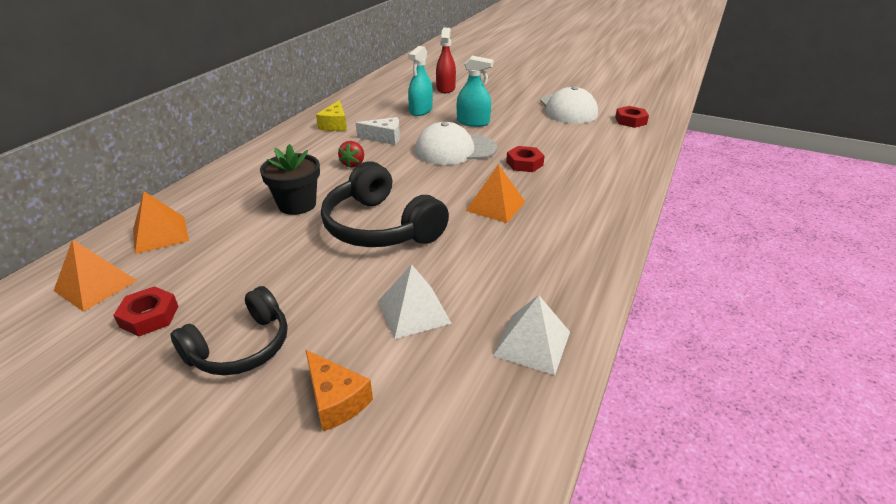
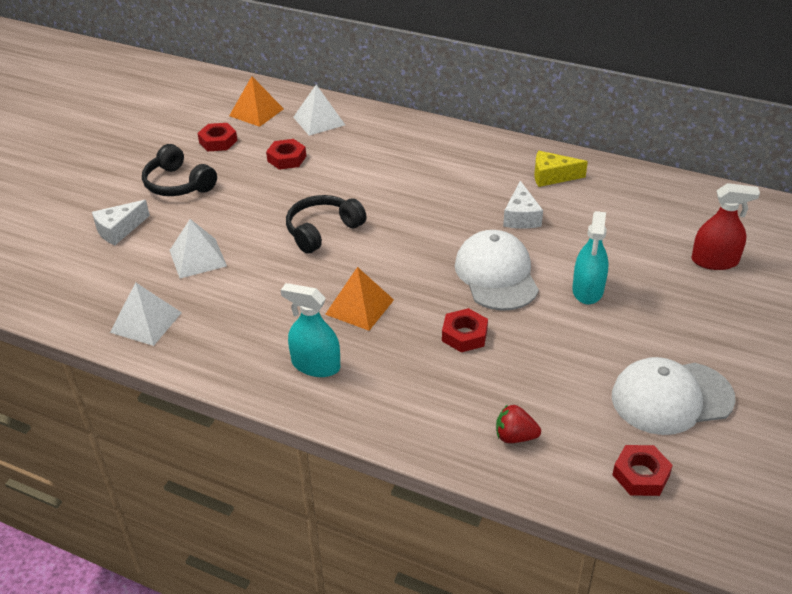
camera: 90 degrees right, 5 degrees up
orange pyramid [133,191,189,254] -> white pyramid [293,85,345,136]
black flower pot [260,144,320,215] -> none
orange cheese [306,350,373,431] -> white cheese [92,200,150,245]
black headphones [321,161,449,247] -> black headphones [286,195,367,254], size x0.66
red strawberry [338,141,364,168] -> red strawberry moved to [496,404,541,443]
turquoise spray bottle [408,46,433,116] -> turquoise spray bottle moved to [281,283,340,377]
none -> red nut [266,139,306,170]

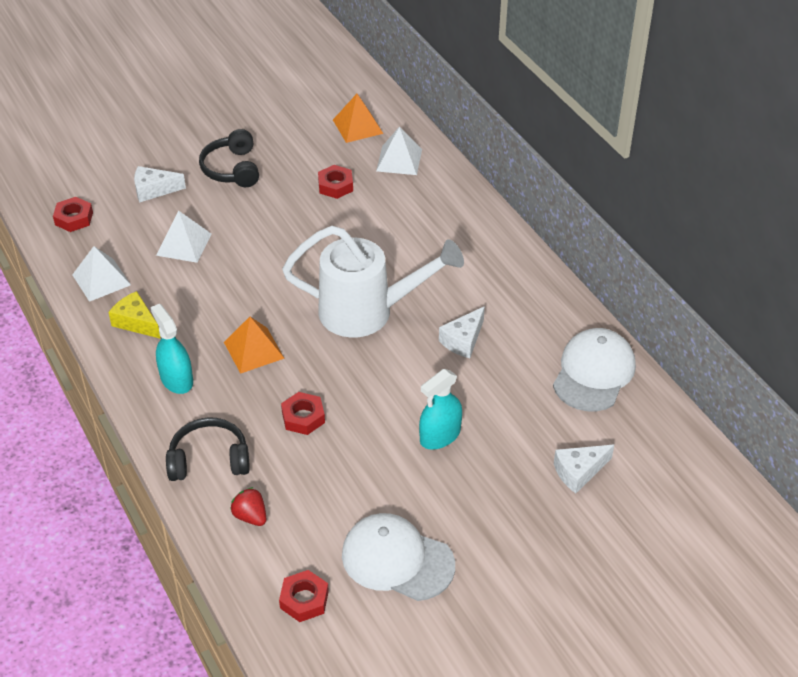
camera: 35 degrees right, 5 degrees up
red nut [197,123,238,151] -> red nut moved to [53,197,93,232]
black headphones [286,195,367,254] -> black headphones moved to [166,418,250,481]
white cap [455,230,539,311] -> white cap moved to [553,328,636,411]
yellow cheese [534,151,588,187] -> yellow cheese moved to [108,291,161,339]
red spray bottle [692,183,760,270] -> white cheese [554,445,614,493]
none -> white watering can [282,226,464,338]

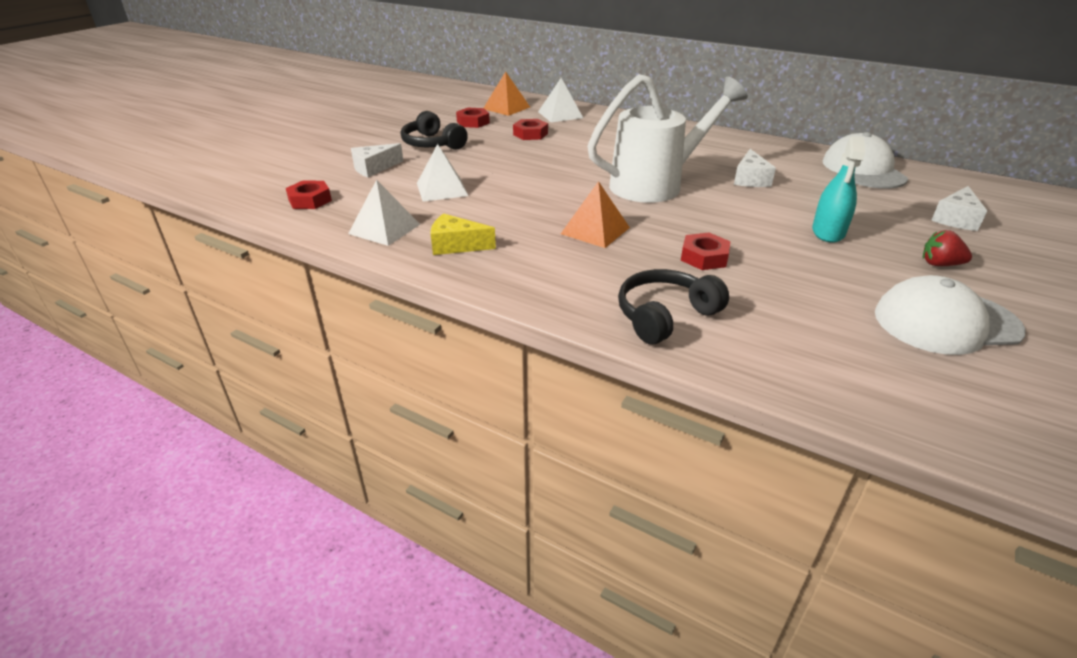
camera: 30 degrees left, 10 degrees down
turquoise spray bottle [151,304,193,394] -> none
red strawberry [230,487,267,526] -> red strawberry moved to [923,230,972,266]
red nut [279,570,329,622] -> red nut moved to [456,108,490,128]

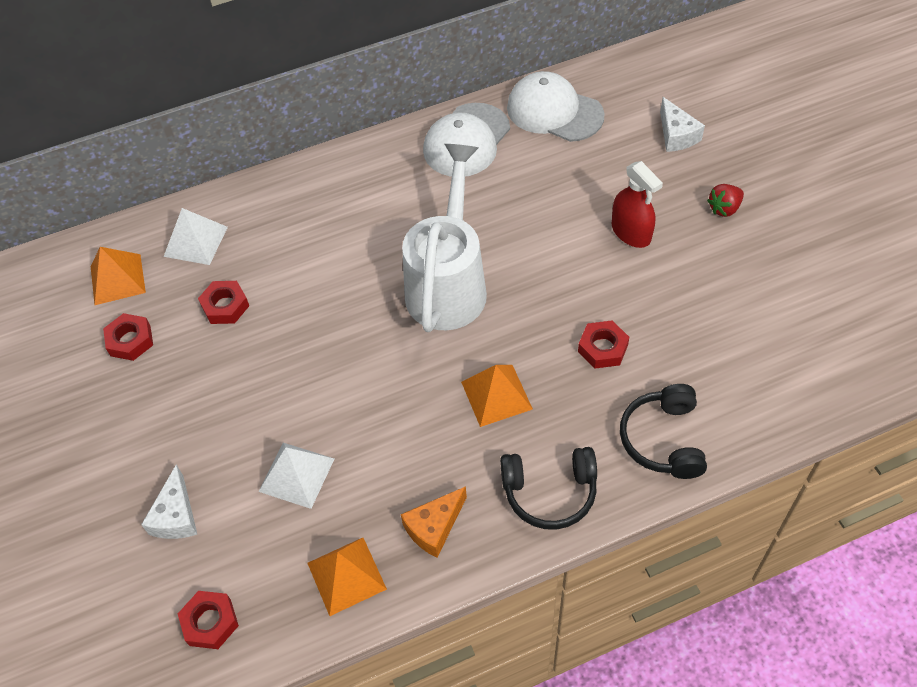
camera: 50 degrees left, 20 degrees up
white pyramid [348,180,420,246] -> orange pyramid [308,538,387,616]
black headphones [401,111,468,150] -> black headphones moved to [500,447,597,530]
yellow cheese [431,213,496,255] -> orange cheese [401,486,467,558]
white cheese [734,149,776,187] -> none
turquoise spray bottle [812,136,865,243] -> red spray bottle [612,161,663,248]
white cap [875,275,1026,355] -> white cap moved to [423,103,510,177]

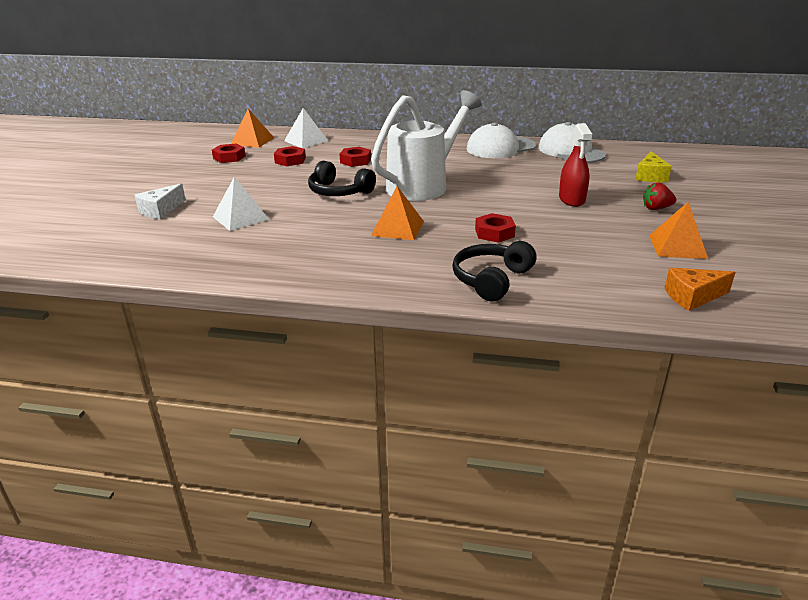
camera: 30 degrees right, 25 degrees down
red nut [178,591,239,649] -> red nut moved to [340,147,371,167]
orange pyramid [308,538,387,616] -> orange pyramid moved to [649,202,708,259]
orange cheese [401,486,467,558] -> orange cheese moved to [665,268,736,311]
black headphones [500,447,597,530] -> black headphones moved to [308,161,376,196]
white cheese [660,97,705,152] -> yellow cheese [635,151,672,182]

